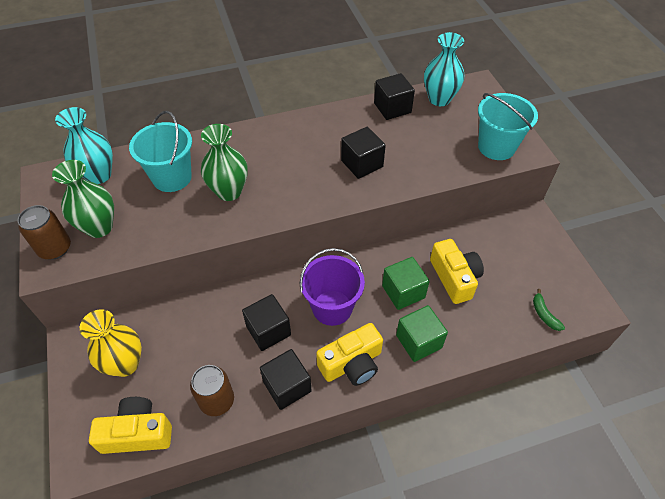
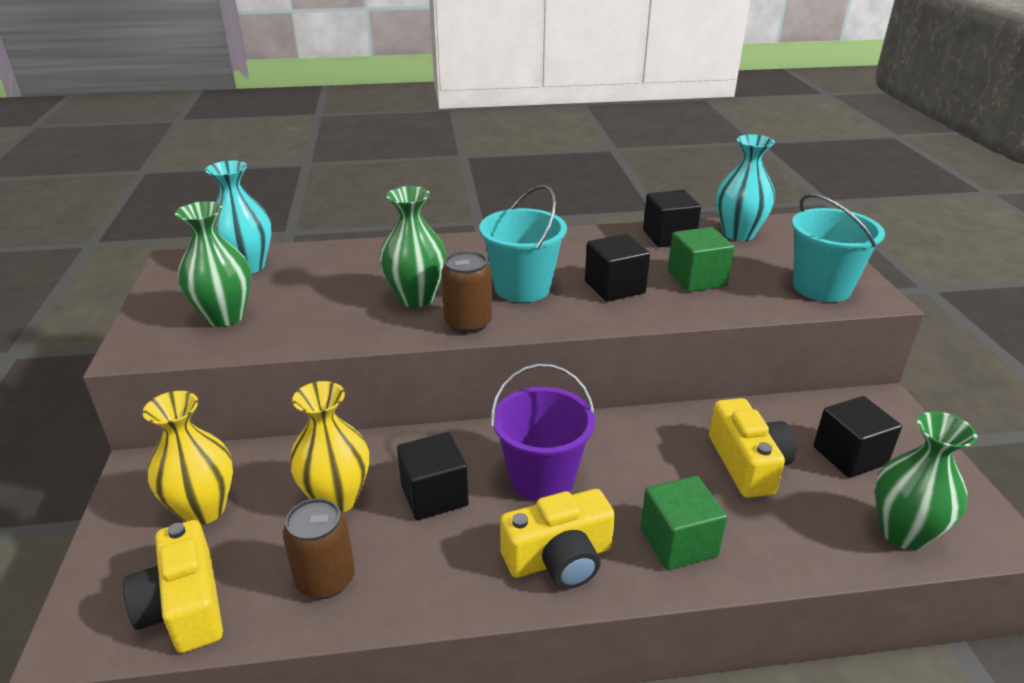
camera: 10 degrees right, 20 degrees down
brown can [17,205,71,260] -> brown can moved to [441,251,492,334]
yellow camera [89,397,172,454] -> yellow camera turned 120 degrees counterclockwise [123,520,223,653]
turquoise bucket [129,111,192,192] -> turquoise bucket moved to [479,185,567,303]
black cube [260,349,312,410] -> black cube moved to [813,396,902,478]
green cube [382,257,430,310] -> green cube moved to [668,227,735,292]
green banana [533,289,565,331] -> green vase [875,411,977,550]
none -> yellow vase [289,381,369,513]

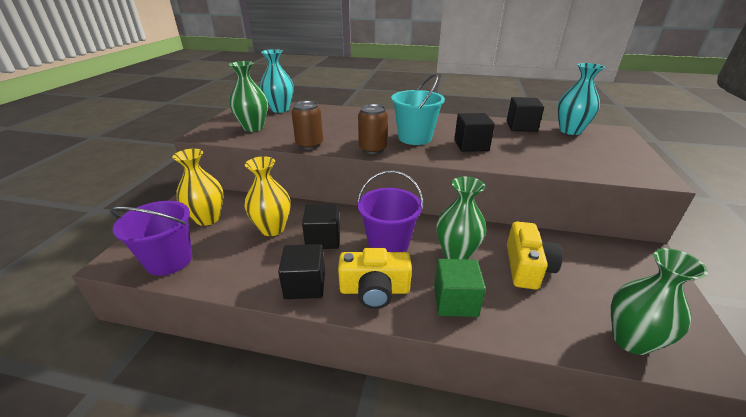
camera: 20 degrees right, 0 degrees up
yellow camera [123,520,223,653] -> purple bucket [110,201,192,276]
brown can [283,498,355,599] -> brown can moved to [291,101,323,150]
green vase [380,186,446,307] -> green vase moved to [436,177,487,259]
green cube [668,227,735,292] -> none
turquoise bucket [792,193,885,302] -> none
black cube [813,396,902,478] -> black cube moved to [278,244,325,299]

